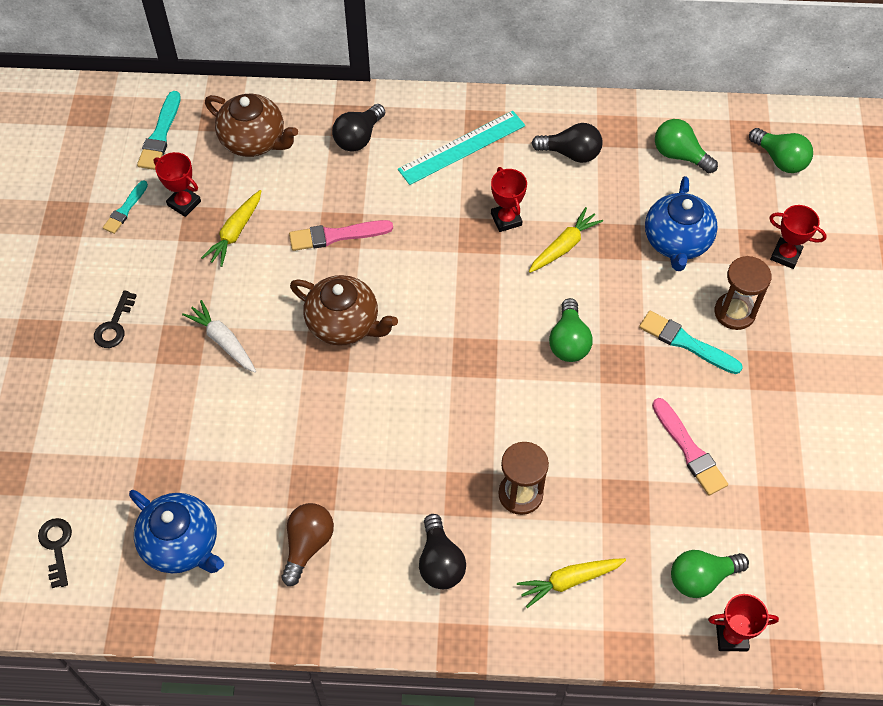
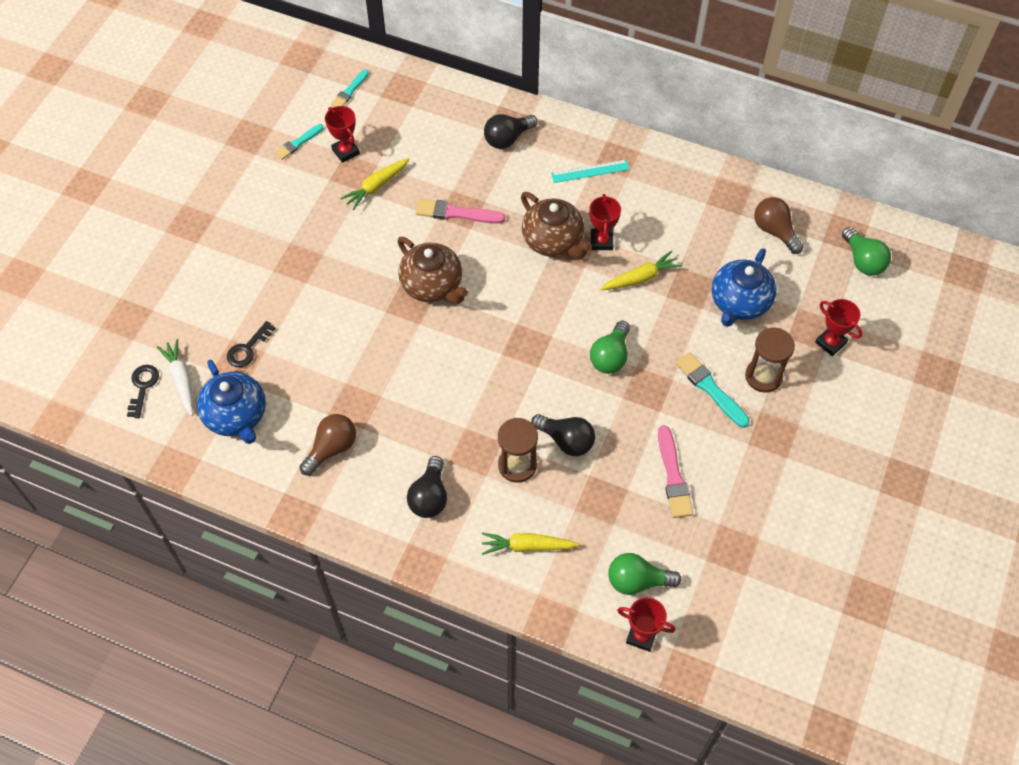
camera: 20 degrees right, 0 degrees up
black key [94,290,137,348] -> black key moved to [227,321,276,367]
turquoise brush [137,91,181,170] -> turquoise brush [331,70,369,107], size x0.66
white carrot [182,300,256,373] -> white carrot moved to [157,339,193,416]
brown teapot [205,94,298,157] -> brown teapot moved to [521,192,592,259]
turquoise ruler [398,111,525,185] -> turquoise ruler [551,160,630,183], size x0.64
black light bulb [532,123,602,163] -> black light bulb moved to [531,414,595,456]
green light bulb [655,119,718,173] -> brown light bulb [754,197,804,254]

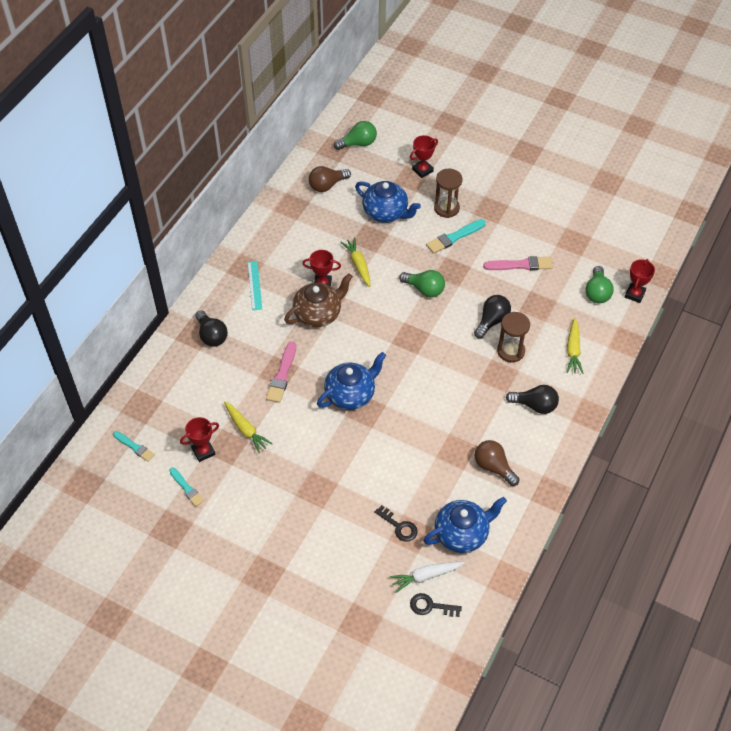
camera: 85 degrees left, 5 degrees down
brown teapot [397,237,468,304] -> blue teapot [317,352,386,410]

